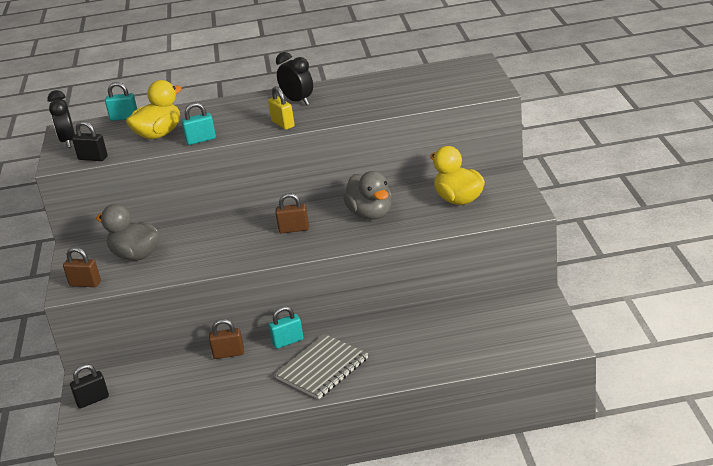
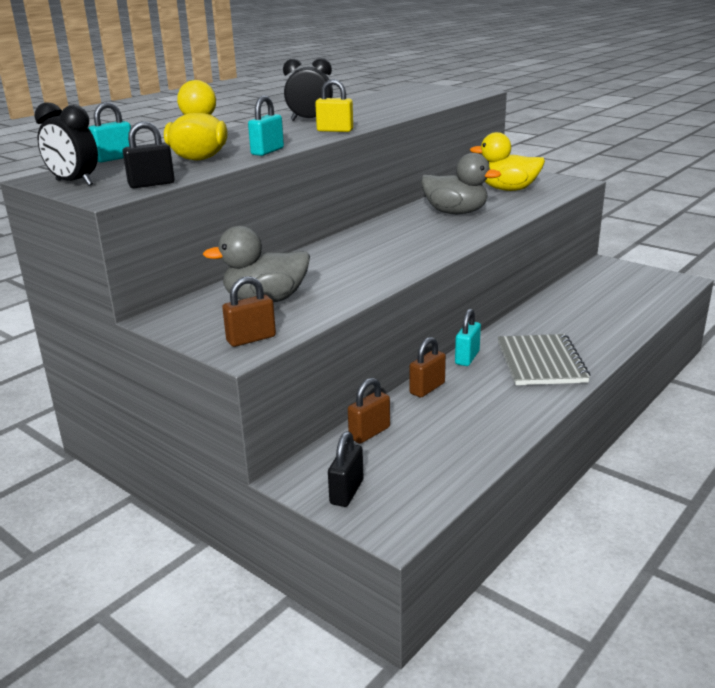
camera: 45 degrees left, 5 degrees down
brown padlock [276,193,309,233] -> brown padlock moved to [348,378,390,444]

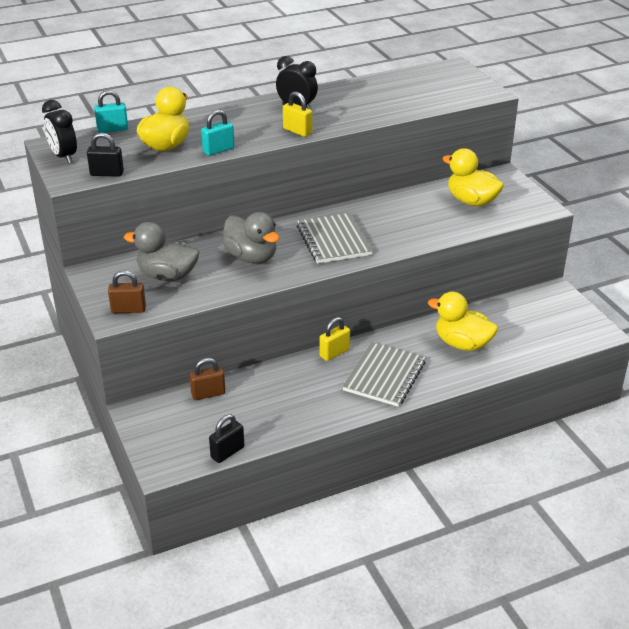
camera: 25 degrees right, 10 degrees up
black padlock [328,431,363,507] -> black padlock moved to [209,414,244,463]
brown padlock [410,337,446,397] -> none
grey duck [421,153,501,214] -> grey duck moved to [222,212,280,263]
turquoise padlock [455,309,481,366] -> yellow padlock [320,317,350,361]
none -> grey notebook [297,213,373,264]
none -> yellow duck [428,292,498,351]

